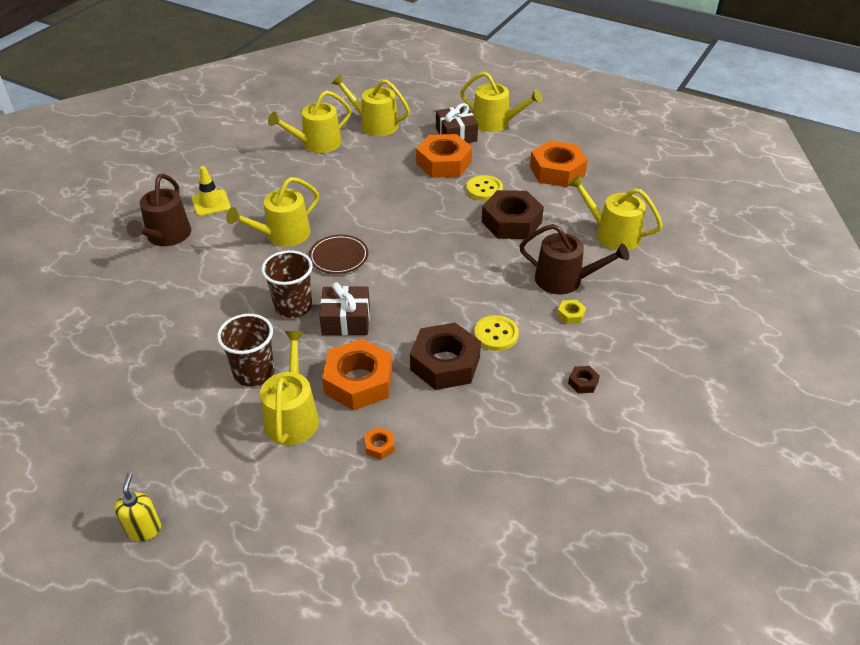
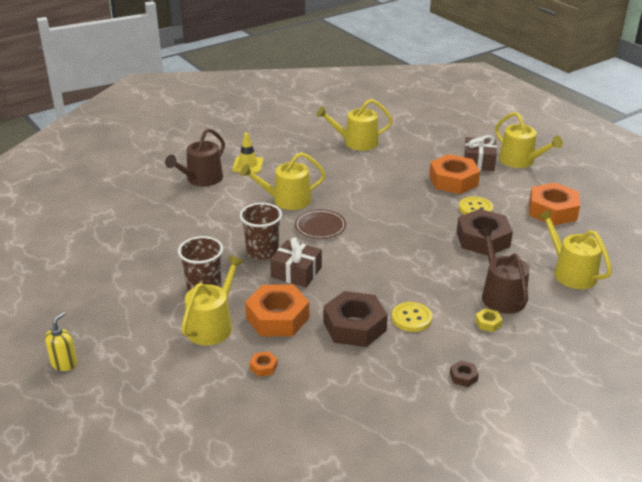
camera: 25 degrees right, 10 degrees down
yellow watering can [331,74,410,136] -> none
brown watering can [519,224,629,294] -> brown watering can turned 150 degrees counterclockwise [478,227,529,314]

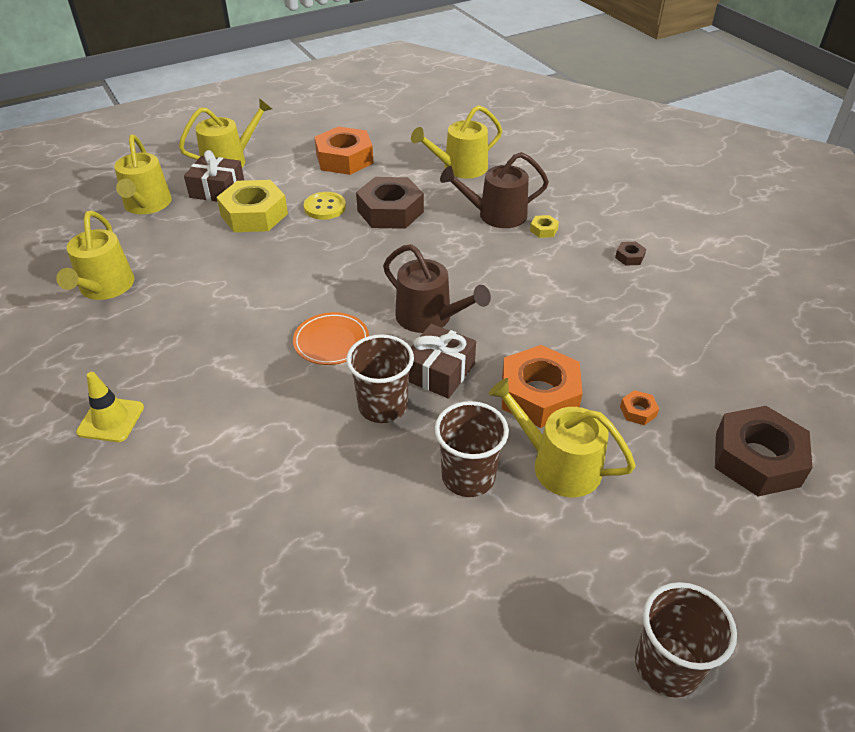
camera: 85 degrees left, 10 degrees up
yellow soap dispenser [45,312,77,371] -> brown cup [635,582,737,697]
brown watering can [165,128,225,187] -> brown watering can moved to [383,244,491,333]
yellow watering can [240,152,326,210] -> yellow watering can moved to [114,135,172,214]
brown plate [295,209,346,239] -> orange plate [293,312,369,365]
brown nut [323,291,388,347] -> brown nut moved to [715,406,813,496]
yellow button [392,302,432,332] -> none
orange nut [429,154,480,194] -> yellow nut [216,180,288,232]

